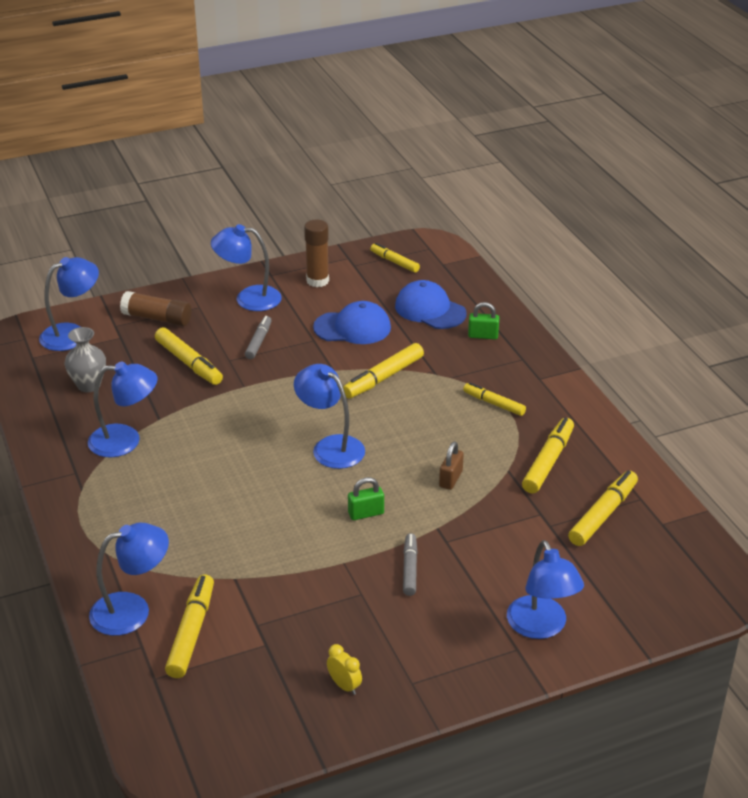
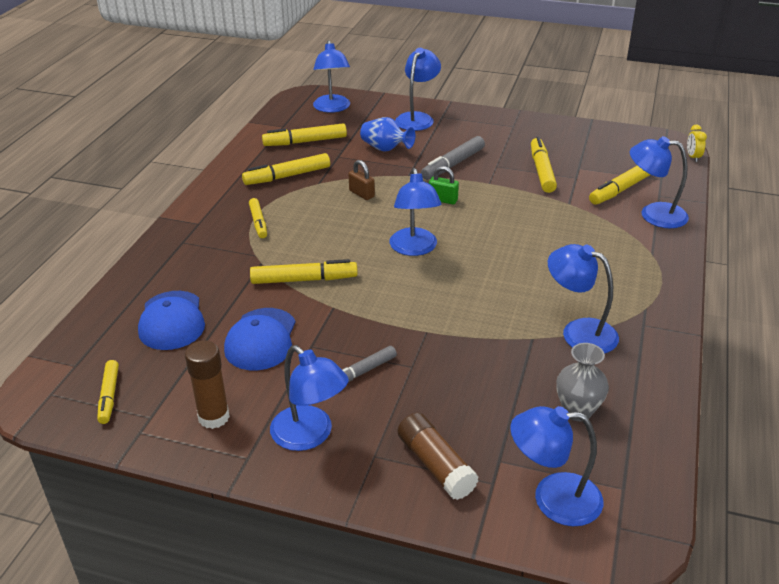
camera: 140 degrees left, 0 degrees up
yellow marker [155,327,223,385] -> yellow marker moved to [531,137,557,193]
blue cap [313,301,391,344] -> blue cap turned 120 degrees counterclockwise [224,308,296,370]
yellow clock [327,644,362,695] -> yellow clock moved to [687,124,707,162]
grey marker [403,533,418,596] -> grey marker [421,136,485,180], size x1.53
brown padlock [439,441,464,490] -> brown padlock turned 75 degrees clockwise [349,160,375,200]
green padlock [468,302,499,339] -> none
none -> blue lamp [313,40,350,113]
none -> blue vase [360,117,415,152]

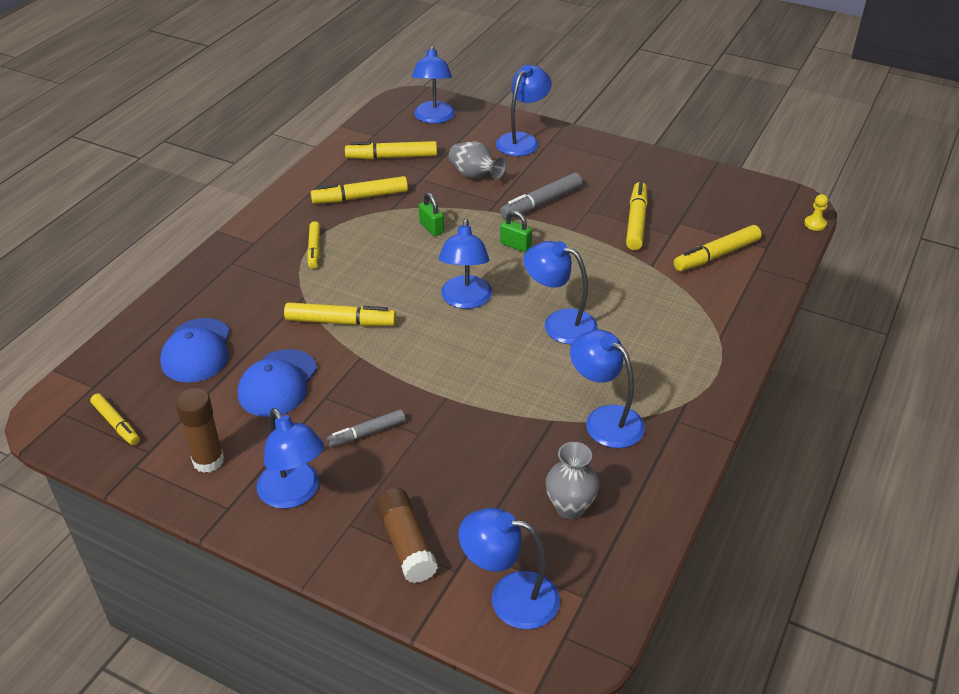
camera: 10 degrees right, 5 degrees up
yellow marker [97,360,119,424] -> yellow marker turned 45 degrees counterclockwise [90,394,140,445]
brown padlock [349,160,375,200] -> green padlock [419,193,444,236]
blue vase [360,117,415,152] -> grey vase [449,141,506,180]
blue lamp [630,136,689,228] -> blue lamp moved to [523,241,598,344]
yellow clock [687,124,707,162] -> yellow pawn [804,194,828,231]

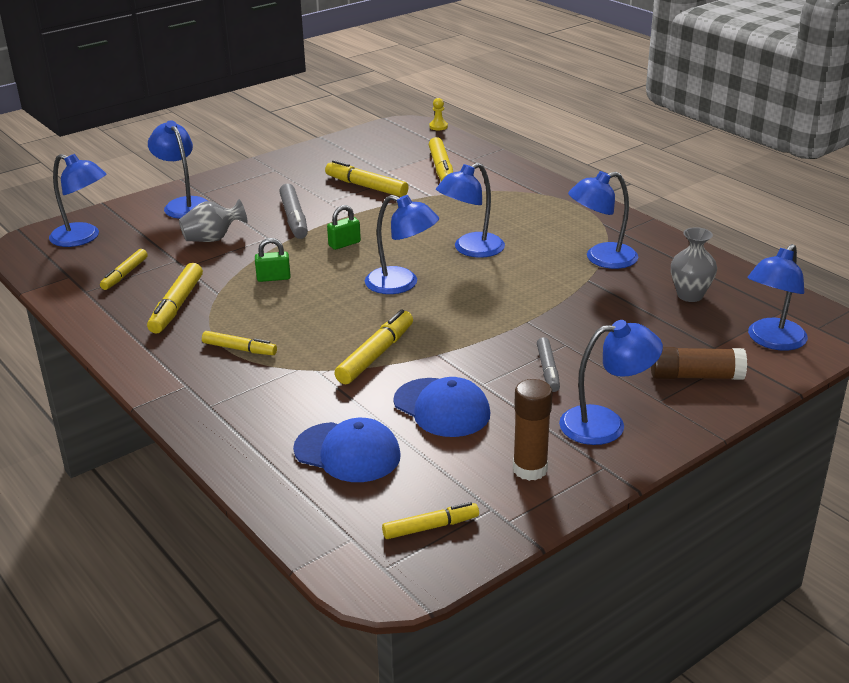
camera: 65 degrees left, 10 degrees down
yellow marker [345,141,437,159] -> yellow marker [100,249,148,290], size x0.65

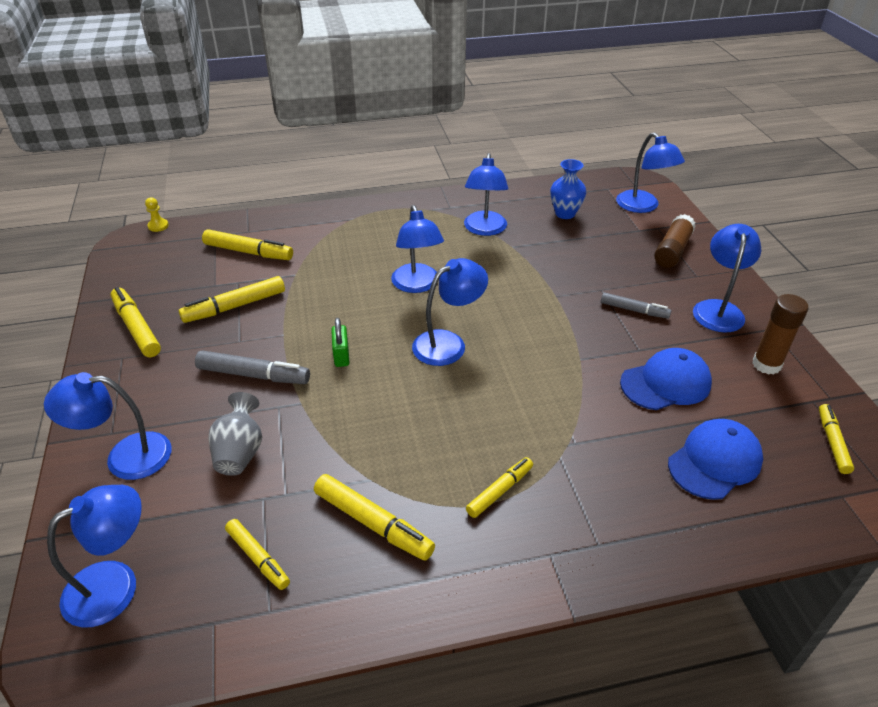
camera: 65 degrees left, 10 degrees up
green padlock [255,238,291,282] -> none
yellow marker [334,310,413,384] -> yellow marker moved to [111,287,161,357]
grey vase [671,227,717,302] -> blue vase [550,159,587,219]

